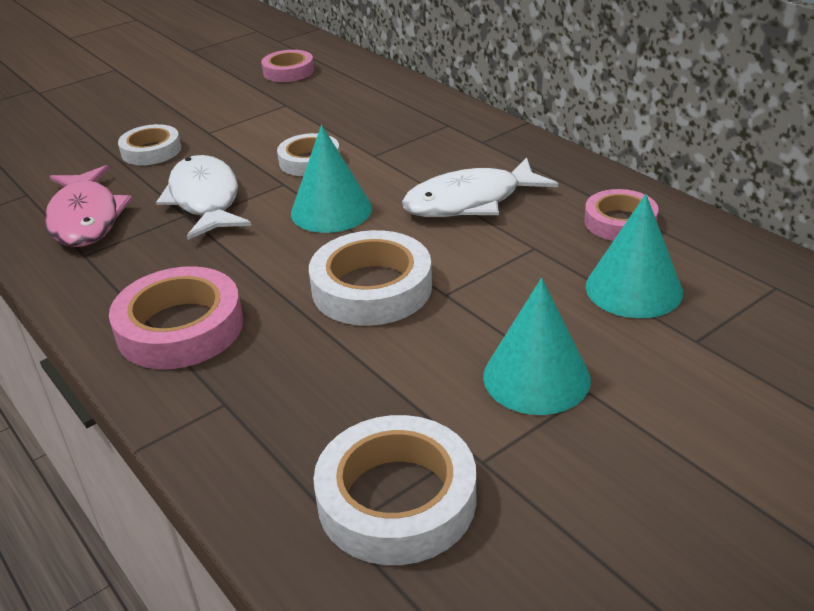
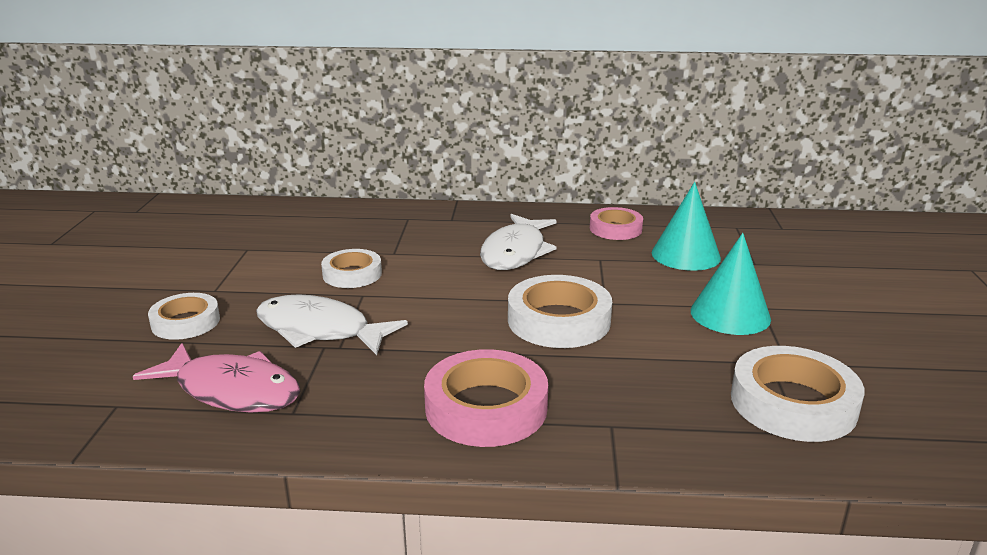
camera: 50 degrees left, 10 degrees down
pink tape [261,50,314,82] -> none
turquoise cone [291,125,372,233] -> none

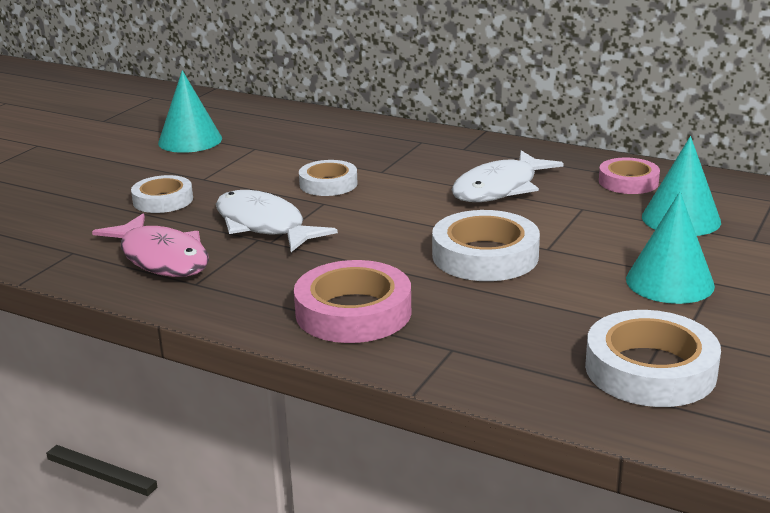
camera: 25 degrees right, 0 degrees up
none -> turquoise cone [158,70,222,153]

